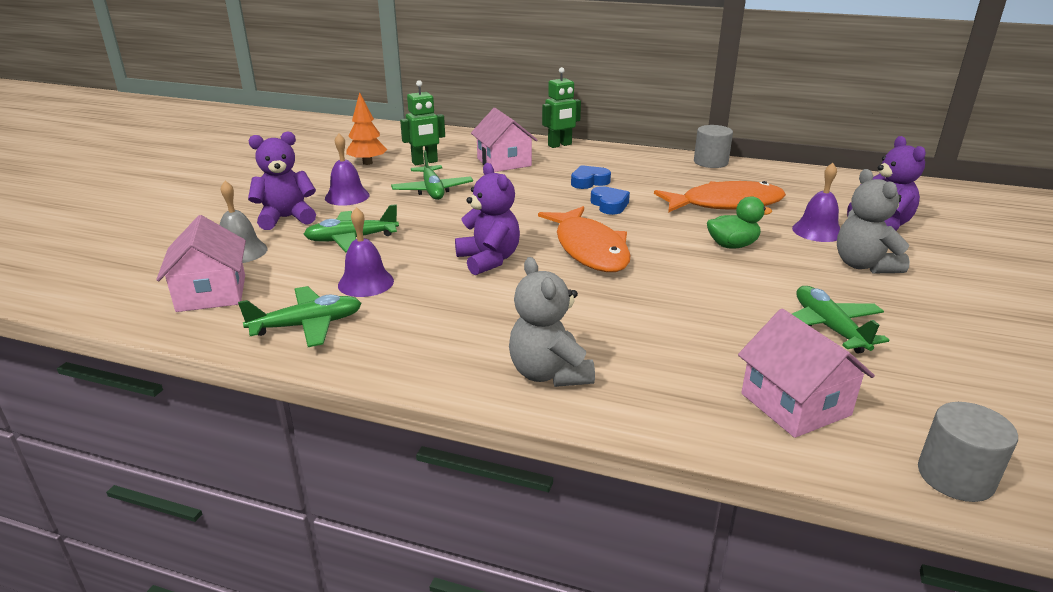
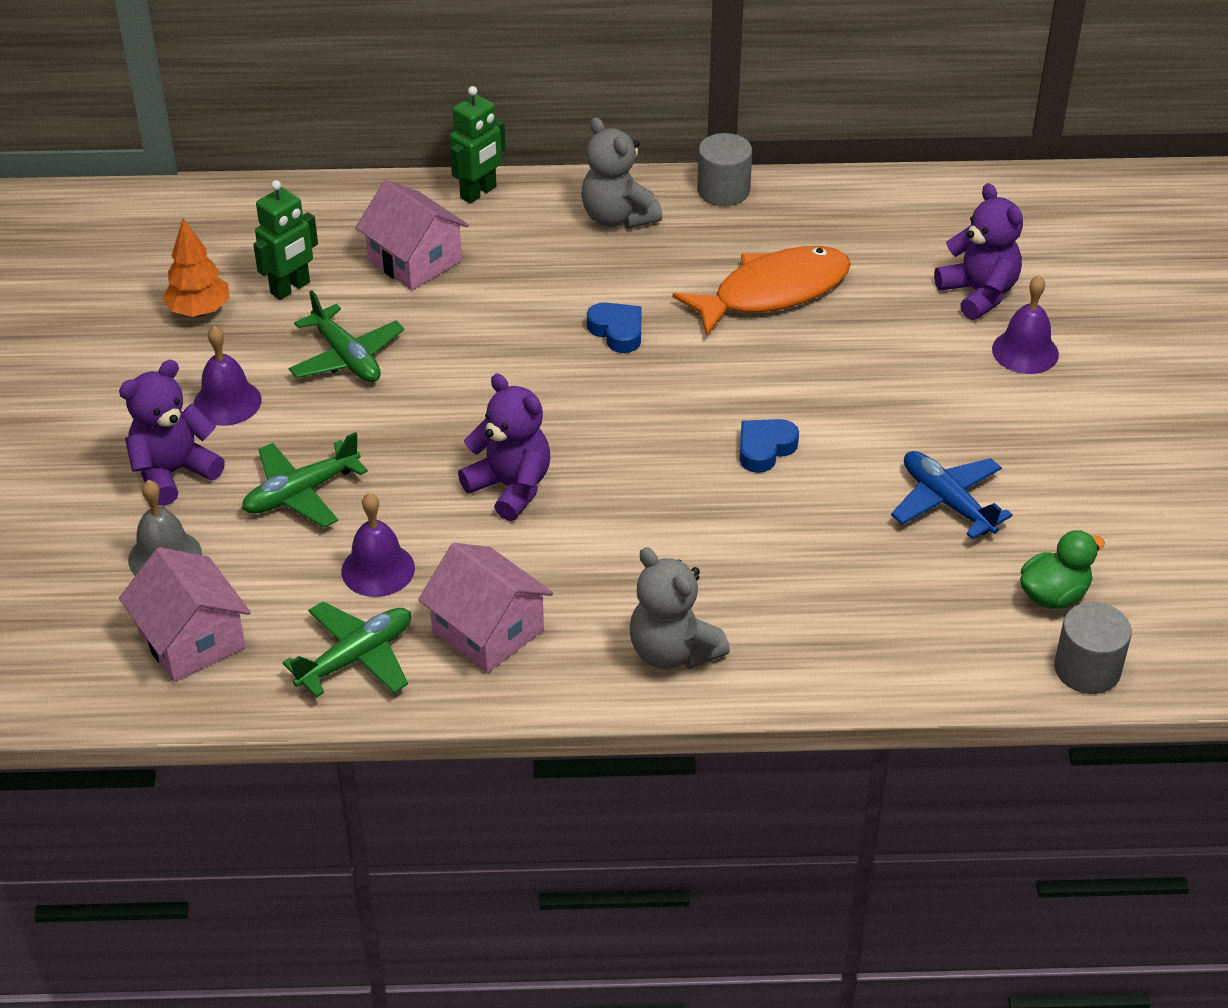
camera: 20 degrees left, 15 degrees up
orange fish [538,206,630,272] -> none
blue heart [571,165,611,189] -> blue heart moved to [739,419,799,473]
green duck [707,196,772,249] -> green duck moved to [1020,530,1105,609]
pink house [738,309,875,438] -> pink house moved to [418,543,553,673]
purple bell [792,163,840,242] -> purple bell moved to [992,275,1059,374]
green plane [792,286,889,354] -> blue plane [891,451,1013,539]
grey teddy bear [837,169,910,273] -> grey teddy bear moved to [581,117,662,229]

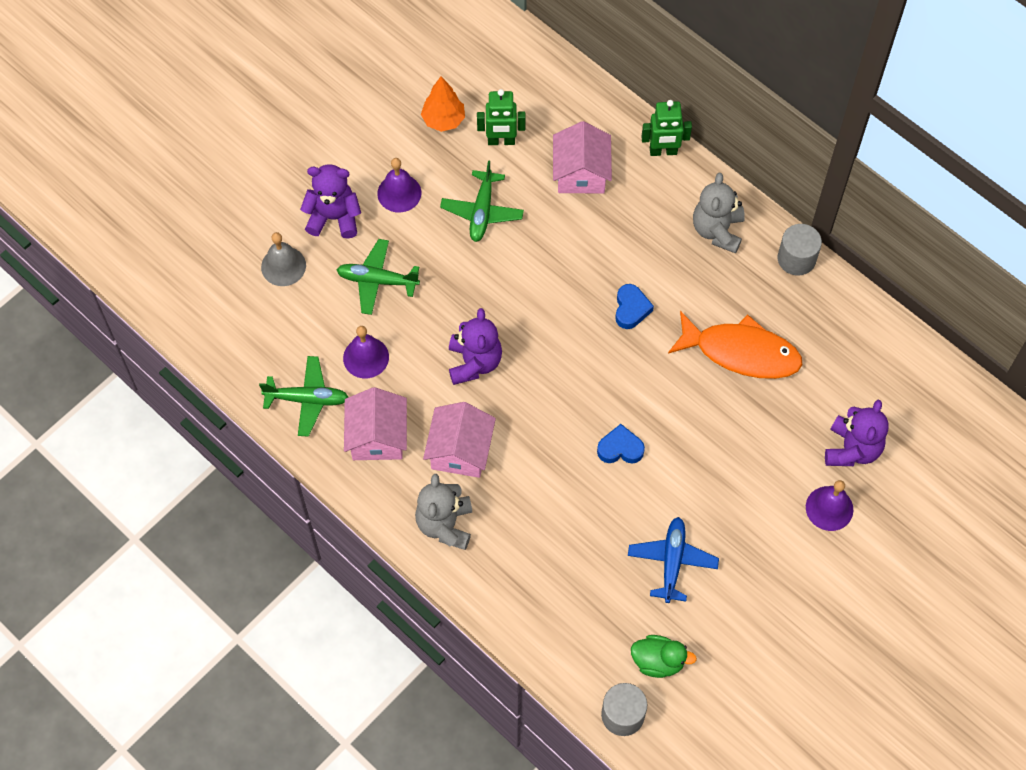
camera: 45 degrees right, 20 degrees up
pink house [119,547,251,682] -> pink house moved to [423,402,496,478]

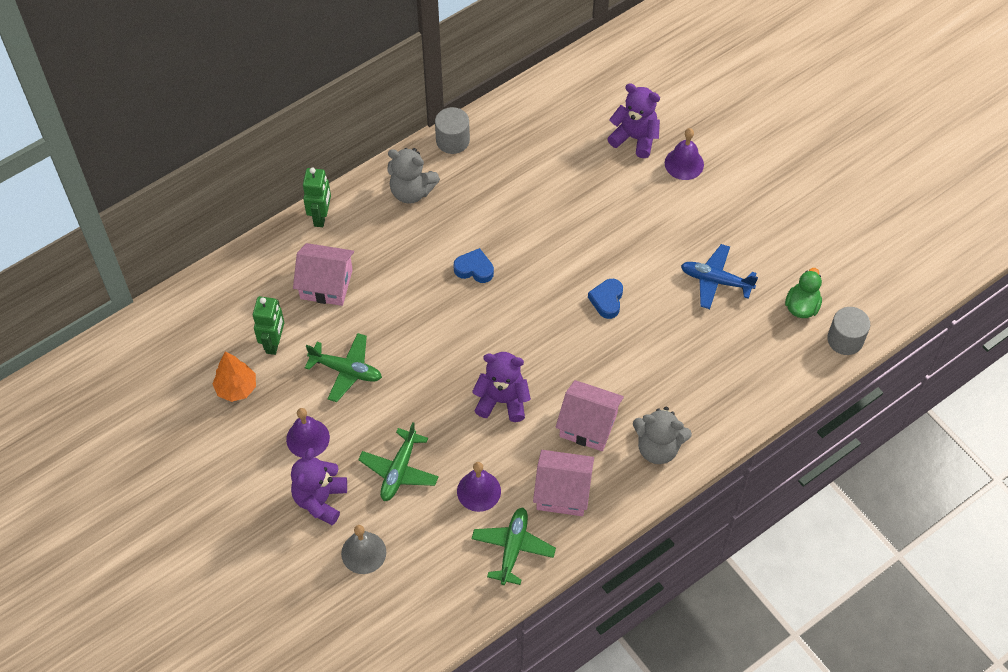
camera: 80 degrees left, 5 degrees down
orange fish [668,311,802,379] -> none

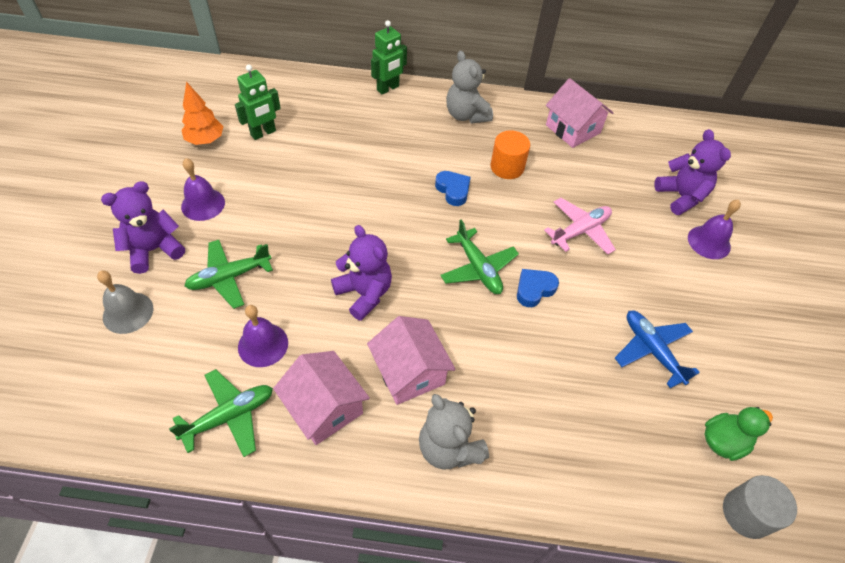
camera: 40 degrees right, 5 degrees down
pink house [293,243,354,306] -> pink house moved to [546,78,614,148]
green plane [305,333,382,402] -> green plane moved to [440,219,519,294]
grey cylinder [435,107,470,154] -> none
none -> orange cylinder [490,131,530,179]
none -> pink plane [544,198,616,254]

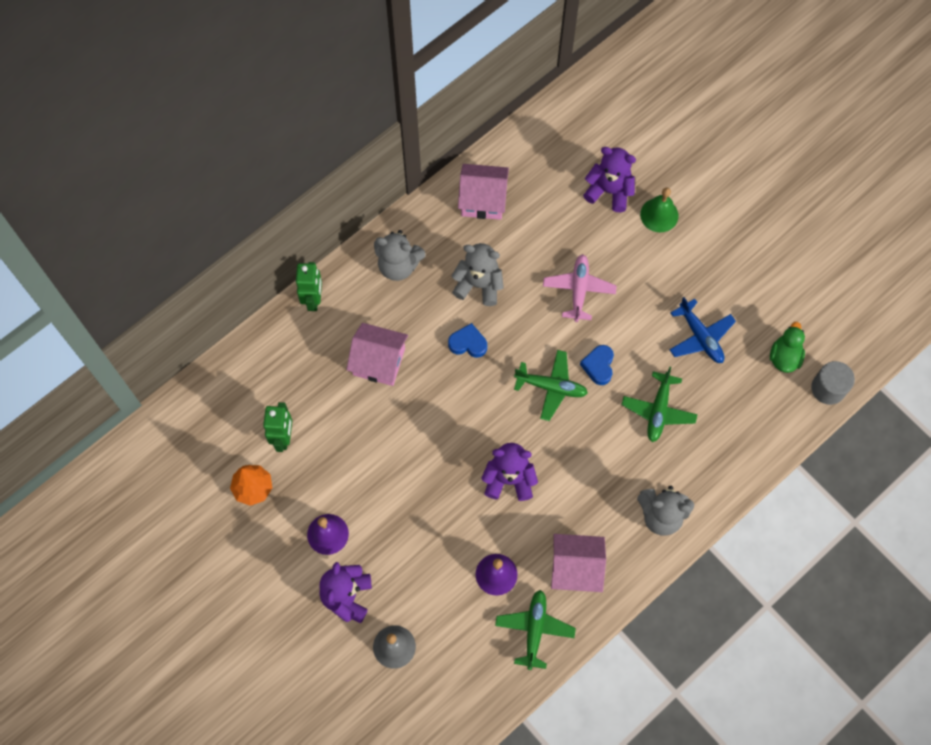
camera: 45 degrees left, 15 degrees up
green plane [184,240,273,309] -> green plane moved to [622,367,698,442]
pink house [367,316,456,405] -> pink house moved to [346,323,408,386]
orange cylinder [490,131,530,179] -> grey teddy bear [452,243,504,306]
blue plane [615,311,700,388] -> blue plane turned 135 degrees counterclockwise [669,297,736,363]
purple bell [688,200,741,259] -> green bell [640,188,678,232]

